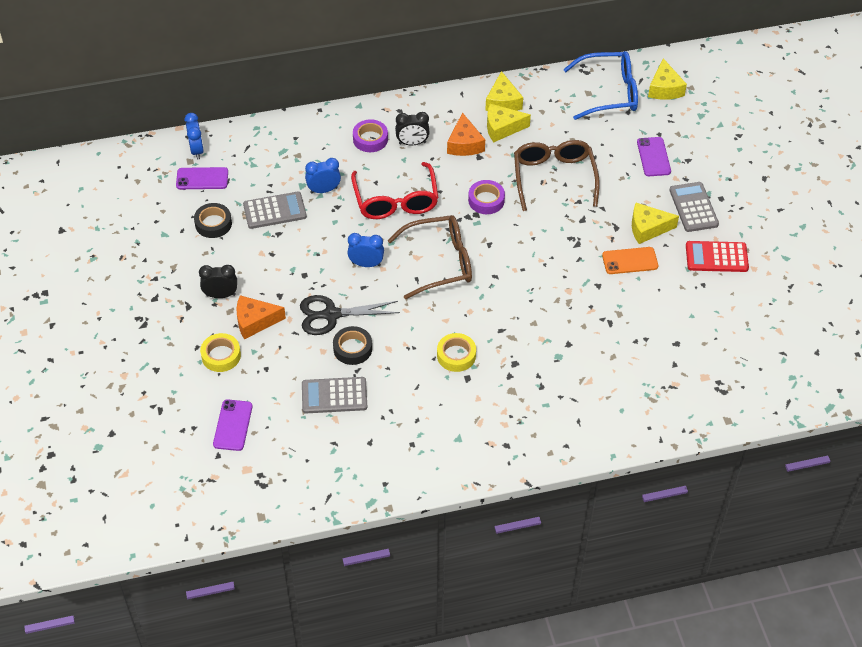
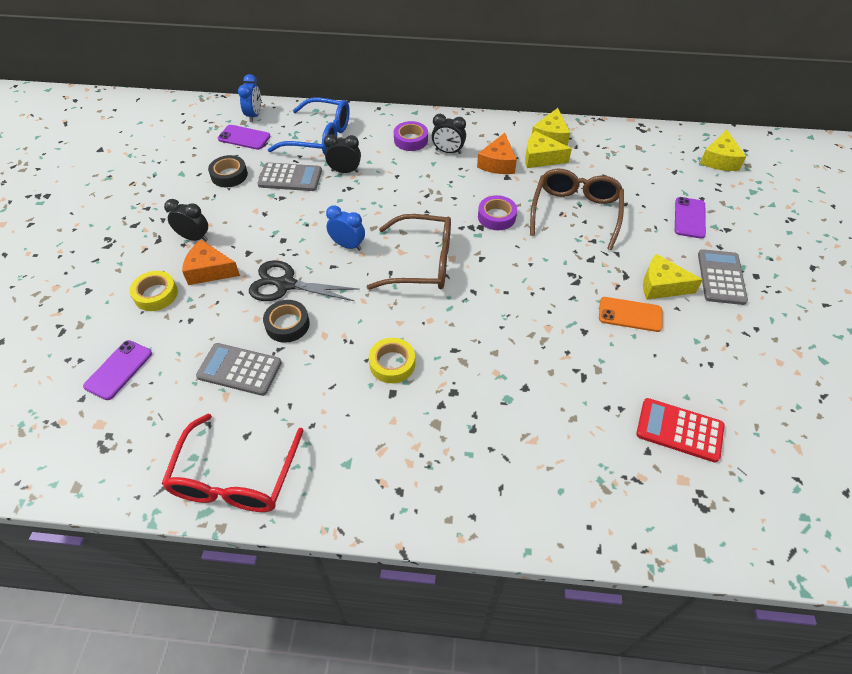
camera: 20 degrees right, 0 degrees up
blue clock [305,158,341,193] -> black clock [324,134,361,173]
red glasses [351,162,439,219] -> red glasses moved to [161,414,304,512]
blue glasses [563,51,638,120] -> blue glasses moved to [268,98,350,155]
red calculator [686,241,749,272] -> red calculator moved to [636,398,725,463]

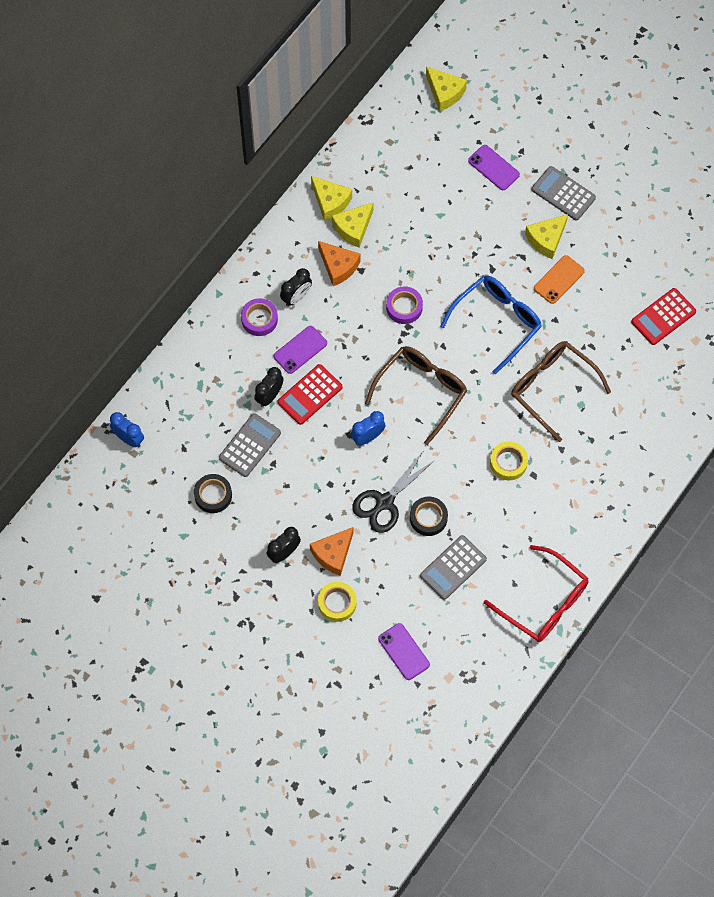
camera: 60 degrees left, 15 degrees up
purple phone [218,125,271,150] -> purple phone moved to [273,326,327,374]
blue glasses [268,98,350,155] -> blue glasses moved to [440,276,542,374]
brown glasses [530,169,624,250] -> brown glasses moved to [511,341,611,442]
none -> red calculator [278,364,343,425]

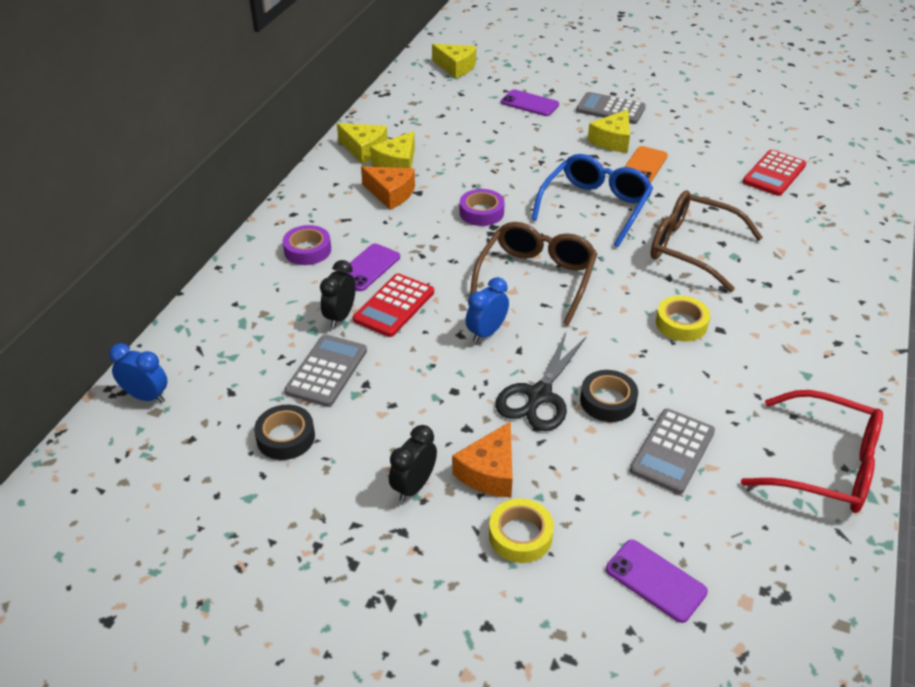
camera: 15 degrees left, 25 degrees down
black clock [280,268,312,306] -> none

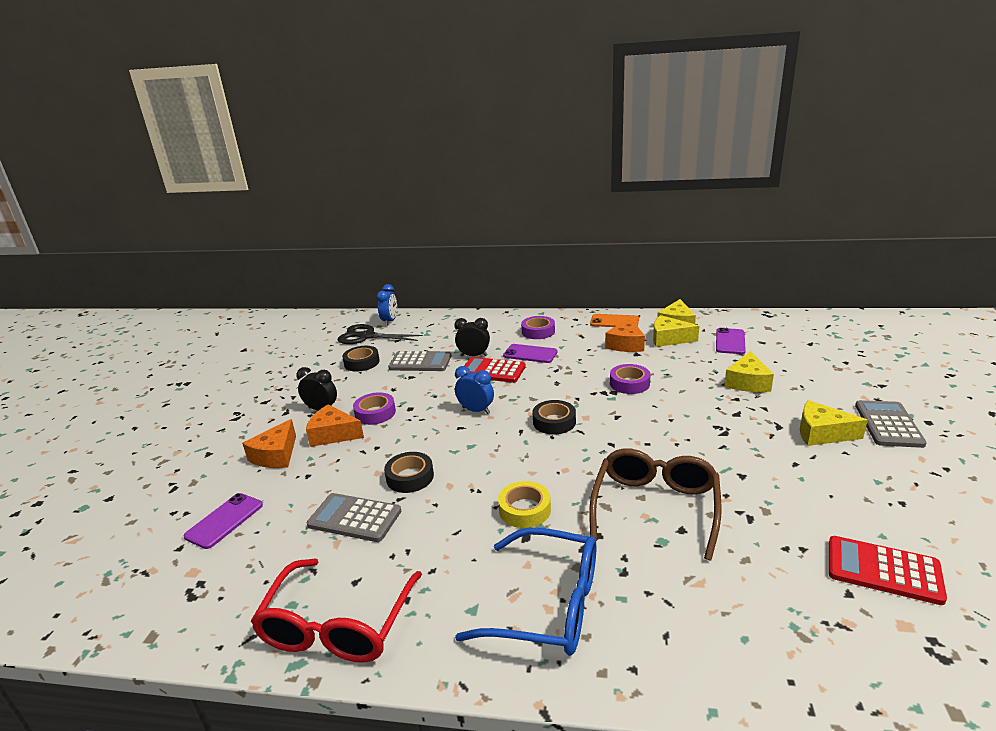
camera: 80 degrees right, 15 degrees down
yellow cheese [432,44,476,78] -> yellow cheese moved to [724,351,774,392]
brown glasses [470,222,597,325] -> black tape [533,400,576,434]
yellow tape [489,499,554,563] -> orange cheese [242,419,296,468]
black scissors [495,333,586,431] -> black scissors moved to [338,324,423,344]
purple phone [501,89,559,116] -> purple phone moved to [716,328,746,354]
blue glasses [531,154,653,247] -> blue glasses moved to [455,527,597,656]
orange phone [625,146,668,183] -> orange phone moved to [590,314,639,327]
none -> purple tape [353,393,396,425]

